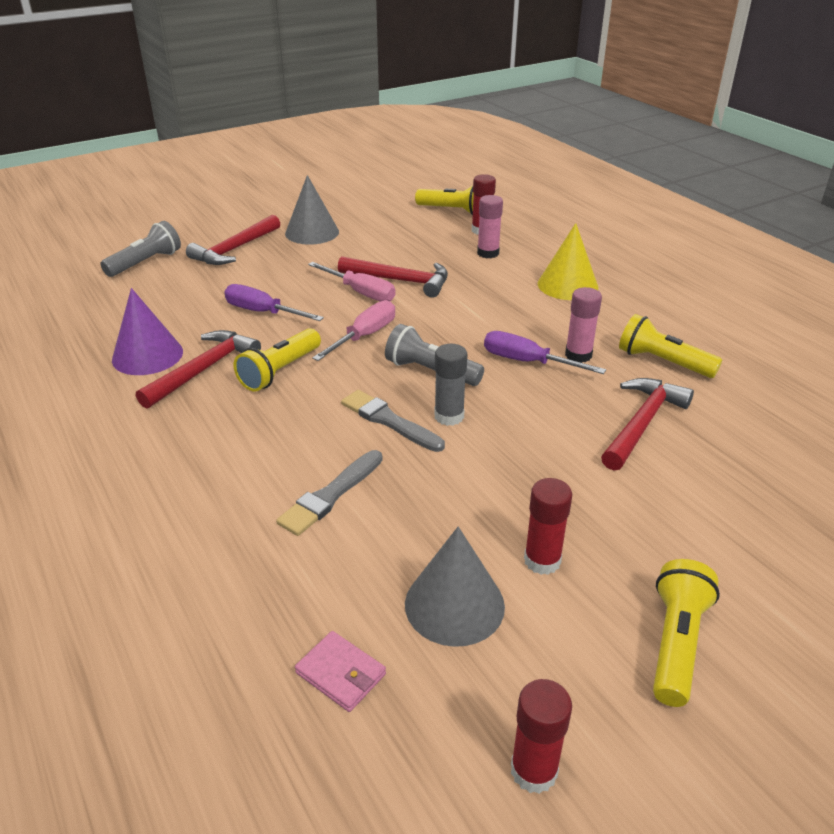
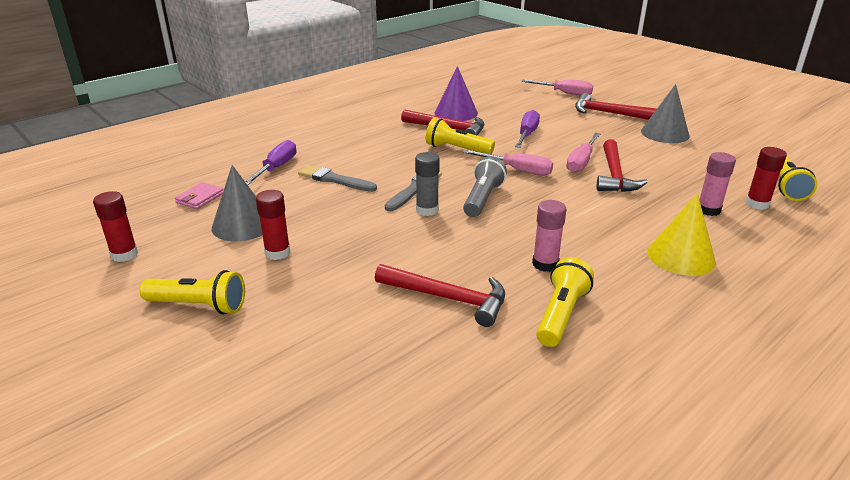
camera: 80 degrees right, 5 degrees down
grey flashlight [100,221,181,277] -> pink screwdriver [521,79,593,96]
purple screwdriver [484,331,606,374] -> purple screwdriver moved to [245,140,297,185]

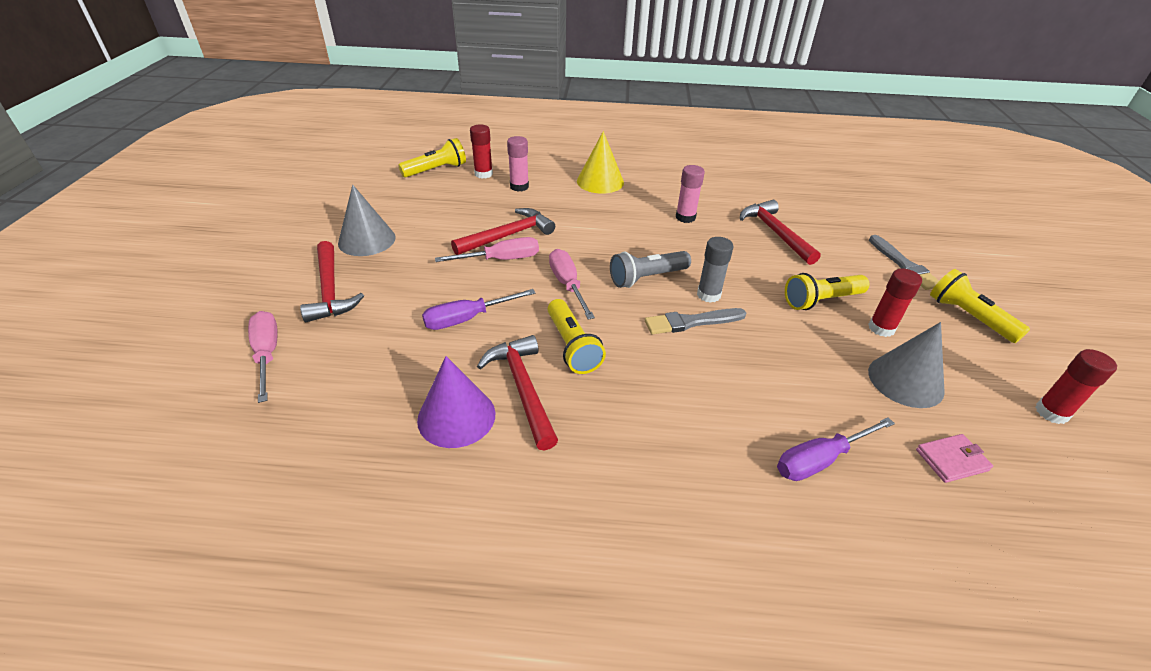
camera: 135 degrees left, 10 degrees up
grey brush [298,165,377,192] -> grey brush moved to [869,235,939,290]
yellow flashlight [536,257,594,347] -> yellow flashlight moved to [785,273,870,310]

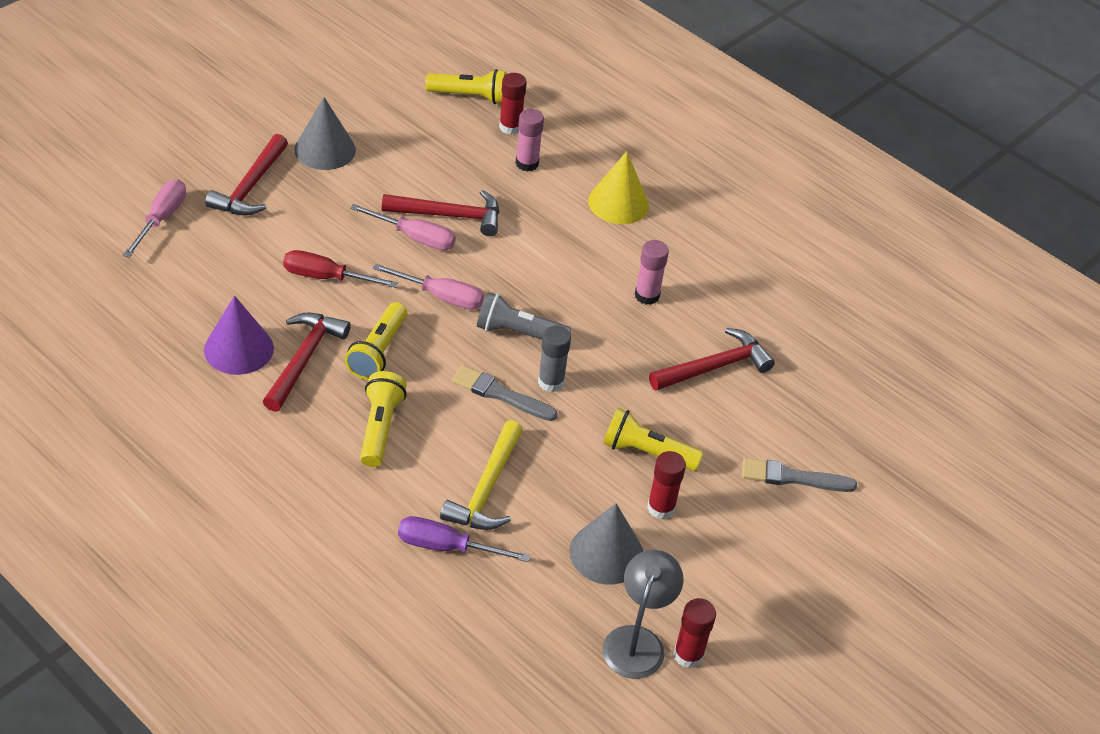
camera: 35 degrees right, 5 degrees up
purple screwdriver [422,289,536,330] -> red screwdriver [283,250,398,288]
pink screwdriver [549,249,595,320] -> pink screwdriver turned 90 degrees clockwise [373,264,484,310]
red hammer [740,200,821,265] -> red hammer turned 45 degrees clockwise [649,328,775,391]
grey brush [869,235,939,290] -> grey brush turned 75 degrees clockwise [742,458,857,492]
pink wallet [916,434,993,483] -> none
yellow flashlight [930,269,1030,343] -> yellow flashlight moved to [360,371,407,467]
none -> yellow hammer [440,420,523,530]
none -> grey lamp [603,550,683,679]

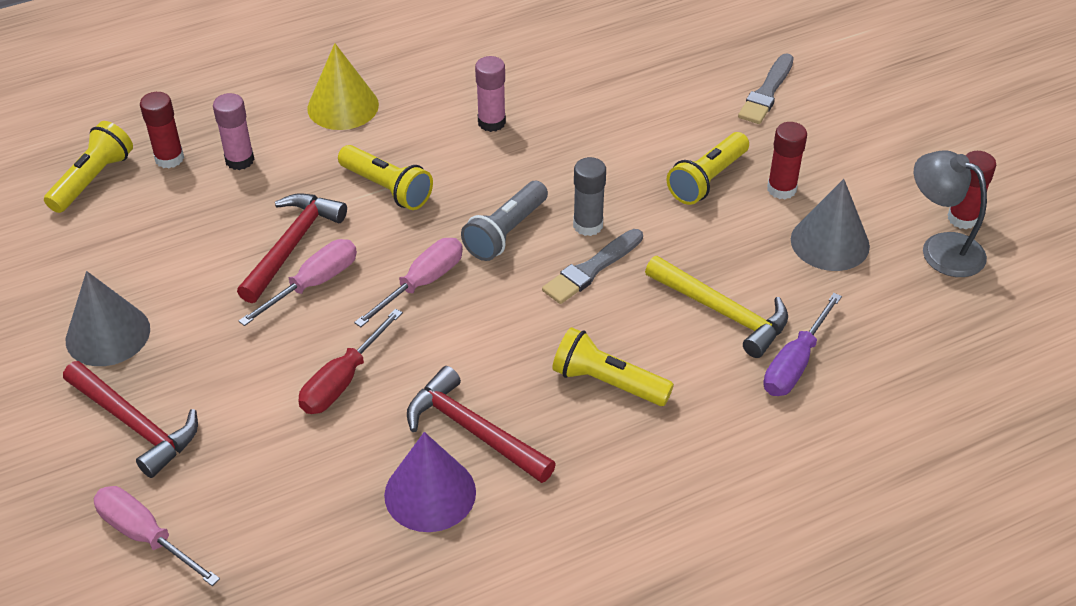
camera: 65 degrees left, 0 degrees up
yellow flashlight [345,302,407,380] -> yellow flashlight moved to [338,145,433,210]
red hammer [649,328,775,391] -> none

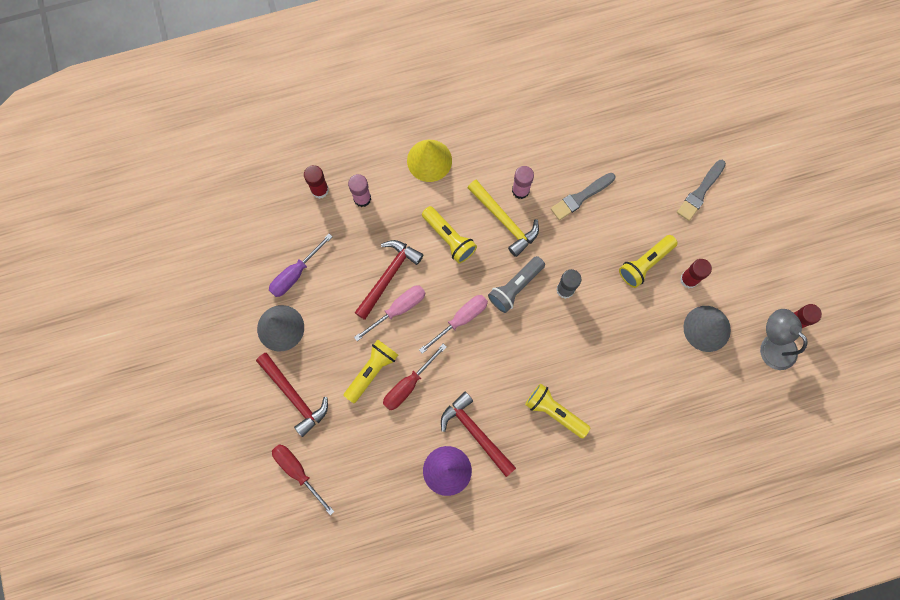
camera: 10 degrees right, 30 degrees up
yellow flashlight [44,121,133,213] -> yellow flashlight moved to [343,339,398,403]
pink screwdriver [93,486,220,586] -> red screwdriver [272,444,335,515]
grey brush [542,229,643,304] -> grey brush moved to [551,173,615,220]
yellow hammer [645,256,788,358] -> yellow hammer moved to [467,180,539,257]
purple screwdriver [764,293,842,396] -> purple screwdriver moved to [269,234,332,297]

